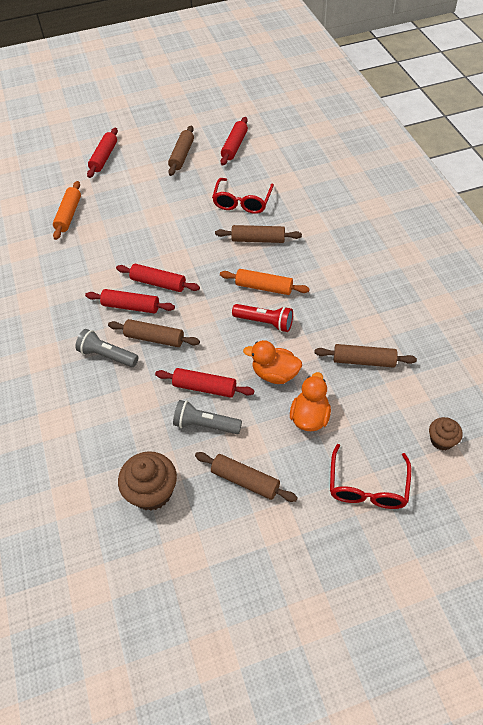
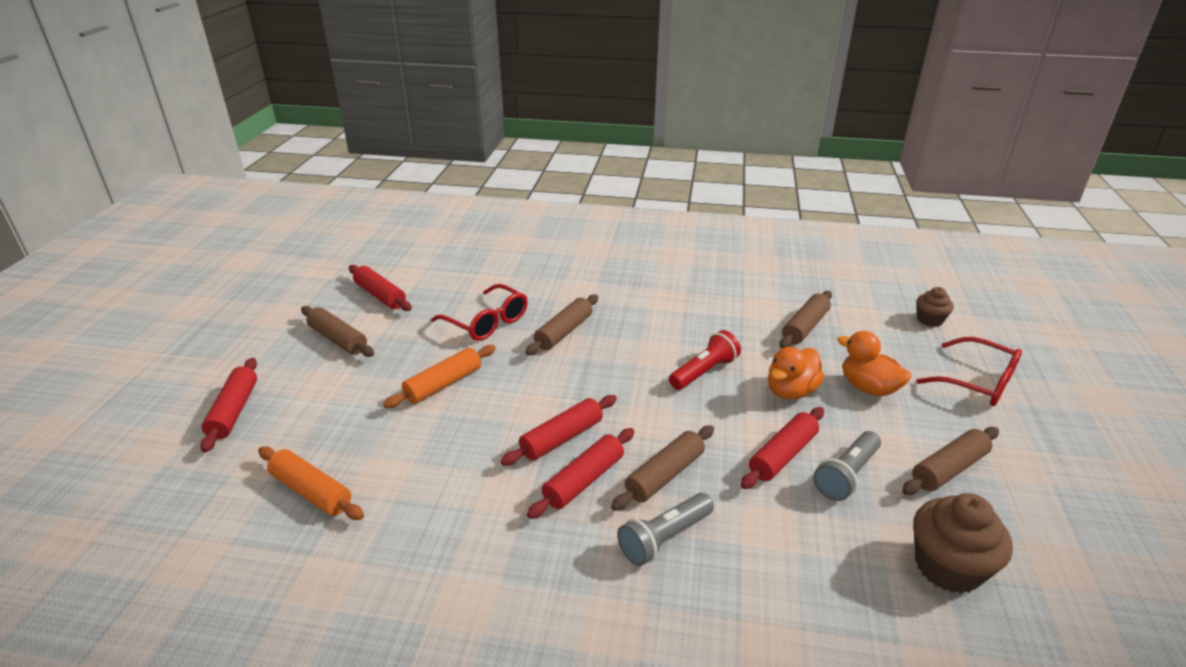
camera: 65 degrees left, 20 degrees down
red rolling pin [87,128,118,178] -> red rolling pin turned 45 degrees clockwise [200,358,257,452]
orange rolling pin [220,269,310,295] -> orange rolling pin moved to [383,345,496,408]

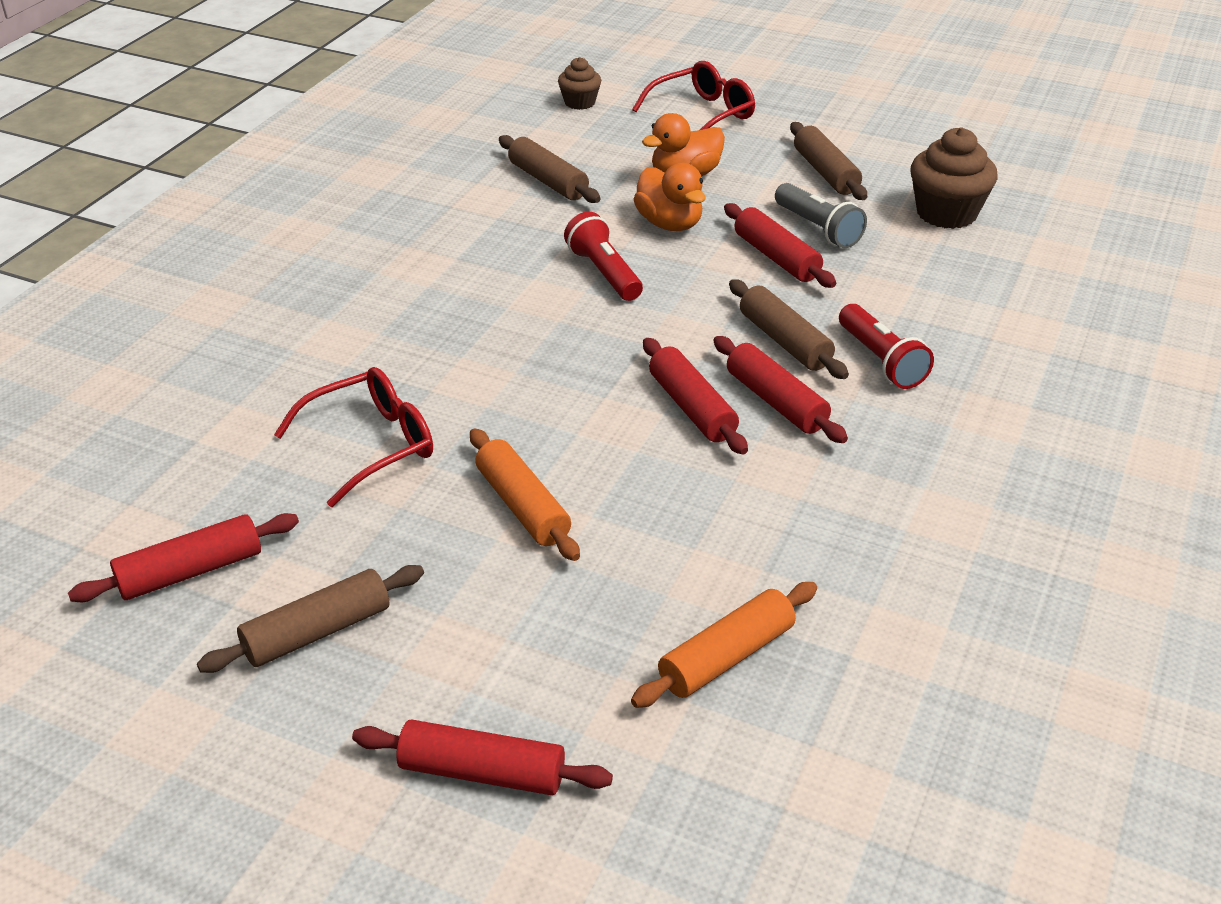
camera: 75 degrees left, 5 degrees up
brown rolling pin [525,294,598,355] -> none
grey flashlight [617,493,714,566] -> red flashlight [839,304,934,389]

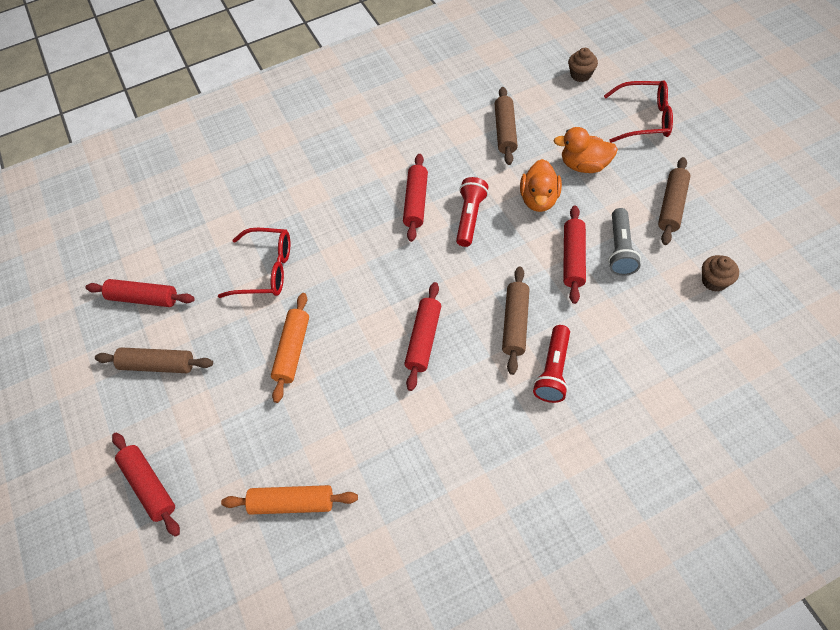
camera: 45 degrees right, 20 degrees up
red rolling pin [713,336,848,443] -> red rolling pin moved to [403,154,428,242]
brown cupcake [910,127,998,229] -> brown cupcake [702,255,739,292], size x0.58

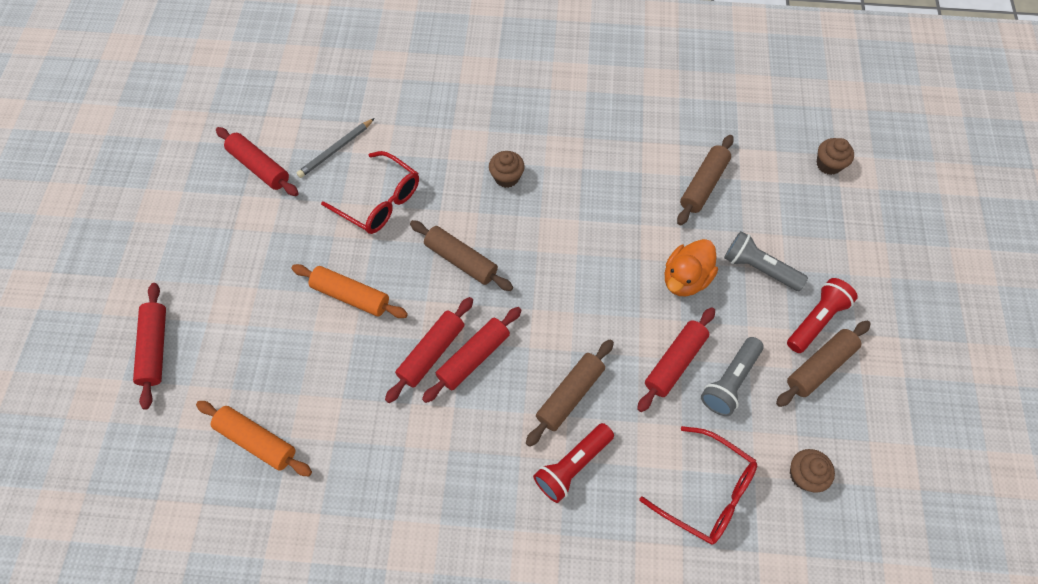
camera: 25 degrees right, 5 degrees up
brown rolling pin [95,347,213,373] -> brown rolling pin moved to [410,220,513,291]
orange rolling pin [271,293,309,403] -> orange rolling pin turned 75 degrees clockwise [291,264,408,318]
red rolling pin [403,154,428,242] -> red rolling pin moved to [385,297,473,403]
red flashlight [456,177,488,247] -> red flashlight moved to [787,278,858,353]
orange duck [554,127,618,173] -> grey flashlight [724,231,808,291]
red glasses [604,81,673,143] -> red glasses moved to [639,426,757,545]
none -> grey pencil [297,118,375,178]
none -> brown cupcake [489,151,525,188]

